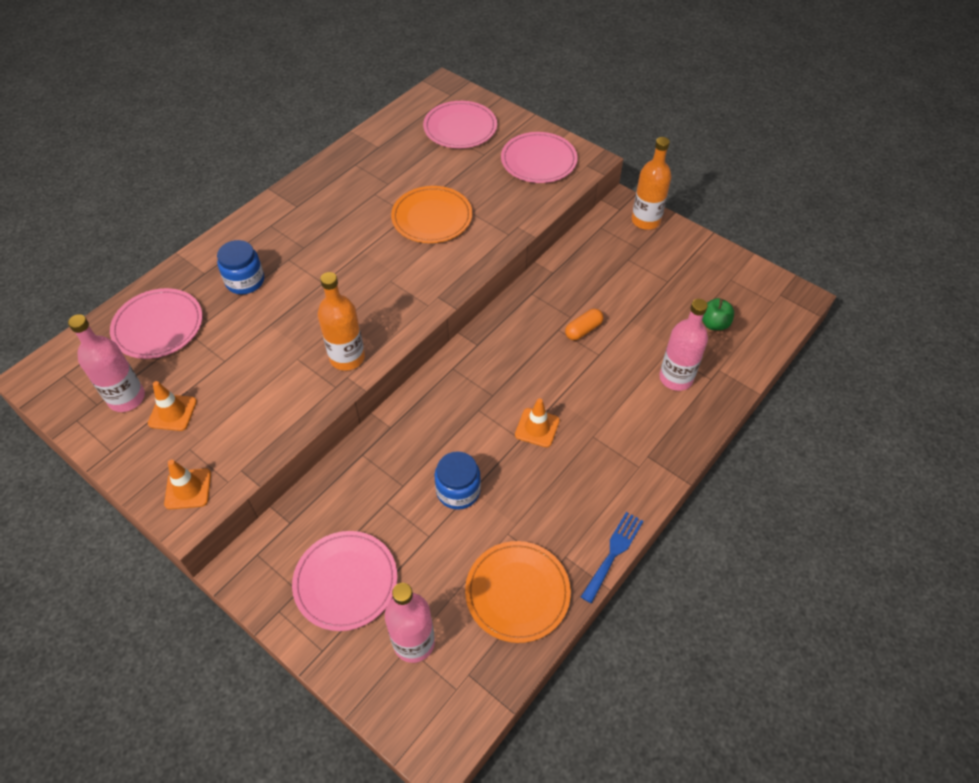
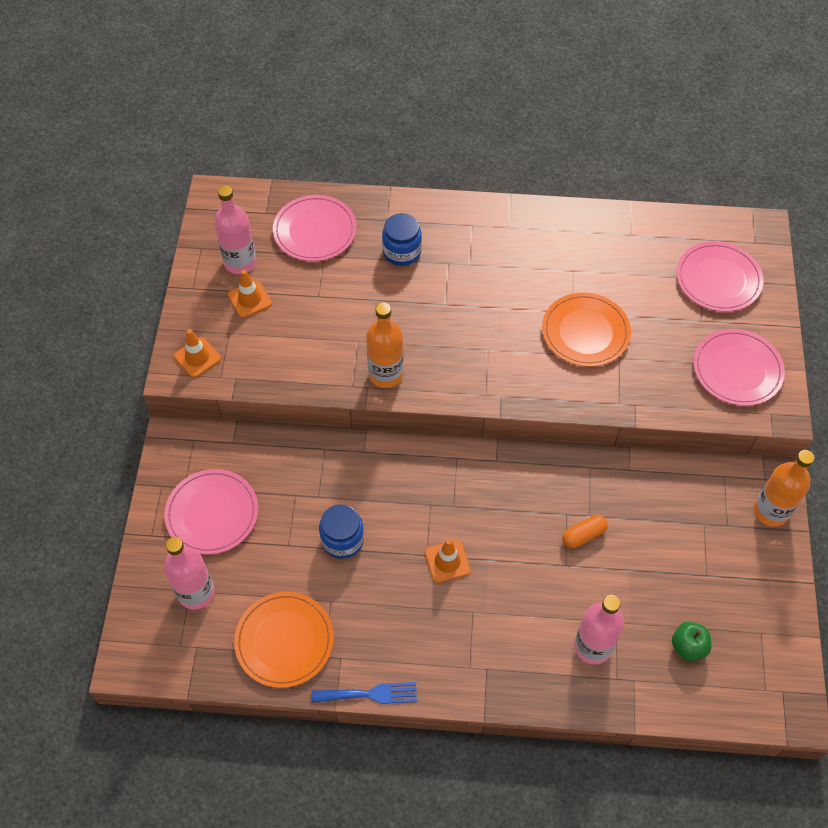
camera: 55 degrees right, 5 degrees up
orange capsule [565,309,603,340] -> orange capsule turned 45 degrees counterclockwise [562,515,608,549]

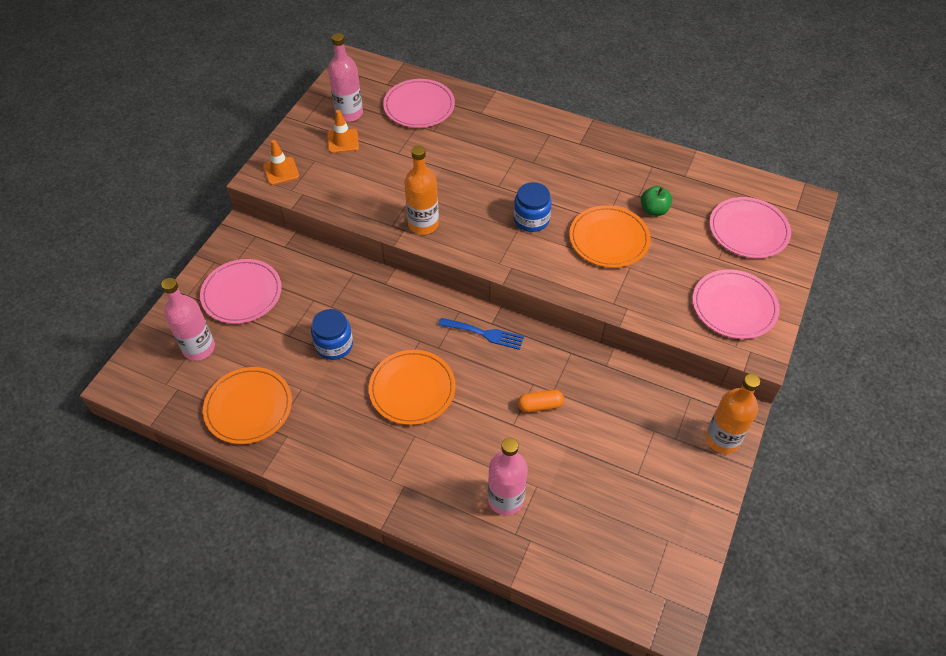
camera: 20 degrees right, 5 degrees down
blue fork [312,682,417,704] -> blue fork moved to [438,318,524,350]
blue jar [382,213,422,266] -> blue jar moved to [514,182,552,232]
orange traffic cone [425,539,471,583] -> orange plate [369,350,456,425]
green apple [672,622,712,661] -> green apple moved to [641,186,672,216]

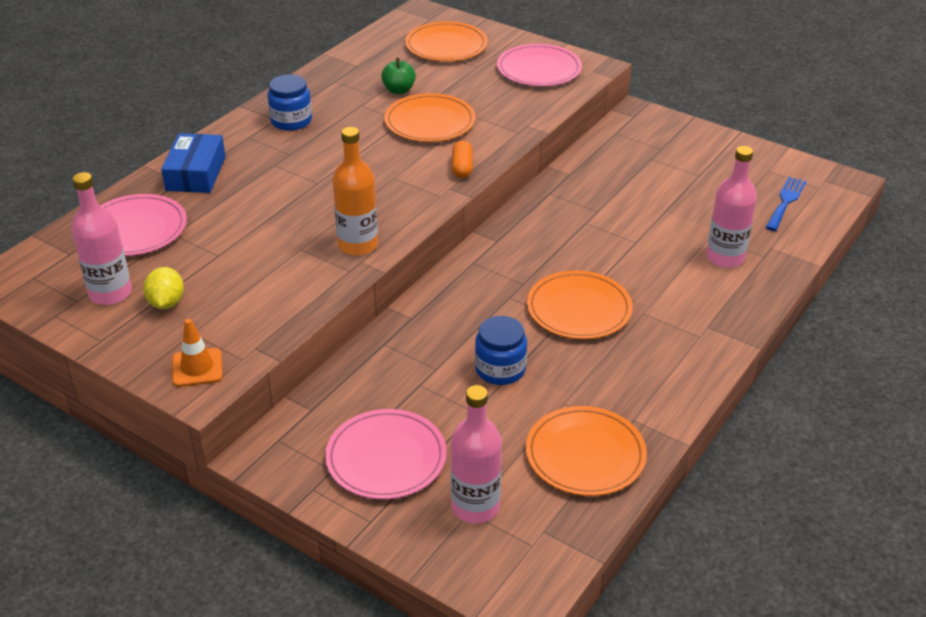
camera: 80 degrees left, 15 degrees down
orange traffic cone [327,110,359,153] -> yellow lemon [143,267,184,309]
blue fork [438,318,524,350] -> blue fork moved to [766,177,807,231]
blue jar [514,182,552,232] -> blue jar moved to [268,75,312,131]
orange capsule [518,390,564,413] -> orange capsule moved to [452,141,473,178]
orange bottle [706,374,760,454] -> none
pink plate [710,197,791,258] -> orange plate [405,21,488,62]
none -> blue box [161,133,226,193]

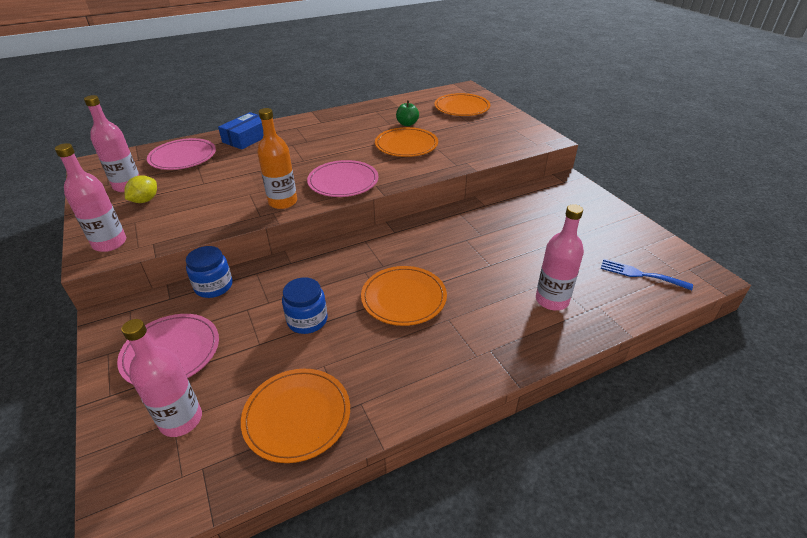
camera: 30 degrees right, 0 degrees up
orange traffic cone [172,319,222,387] -> pink bottle [55,143,126,252]
blue jar [268,75,312,131] -> blue jar moved to [186,246,233,298]
orange capsule [452,141,473,178] -> none
pink plate [497,44,582,86] -> pink plate moved to [307,160,378,197]
blue fork [766,177,807,231] -> blue fork turned 120 degrees counterclockwise [600,259,693,291]

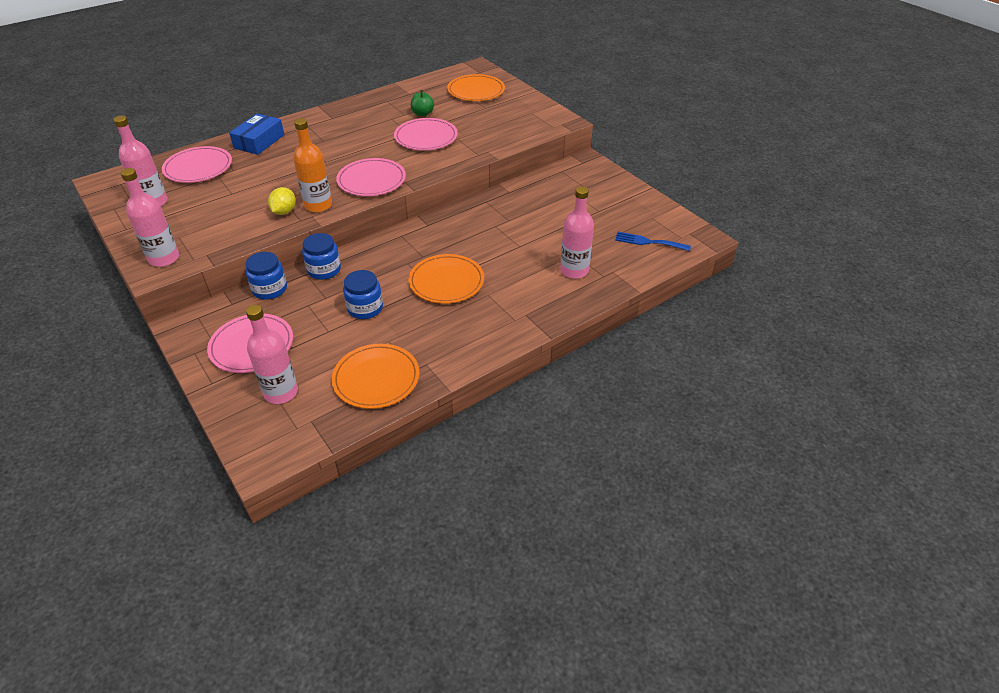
camera: 10 degrees left, 5 degrees up
yellow lemon [124,175,157,203] -> yellow lemon moved to [268,187,296,215]
orange plate [375,127,438,157] -> pink plate [394,118,458,150]
none -> blue jar [302,233,341,280]

